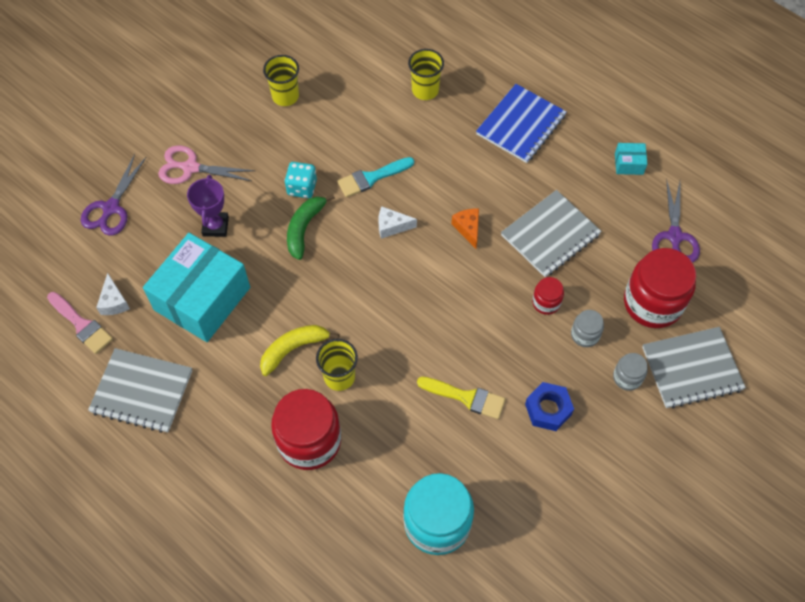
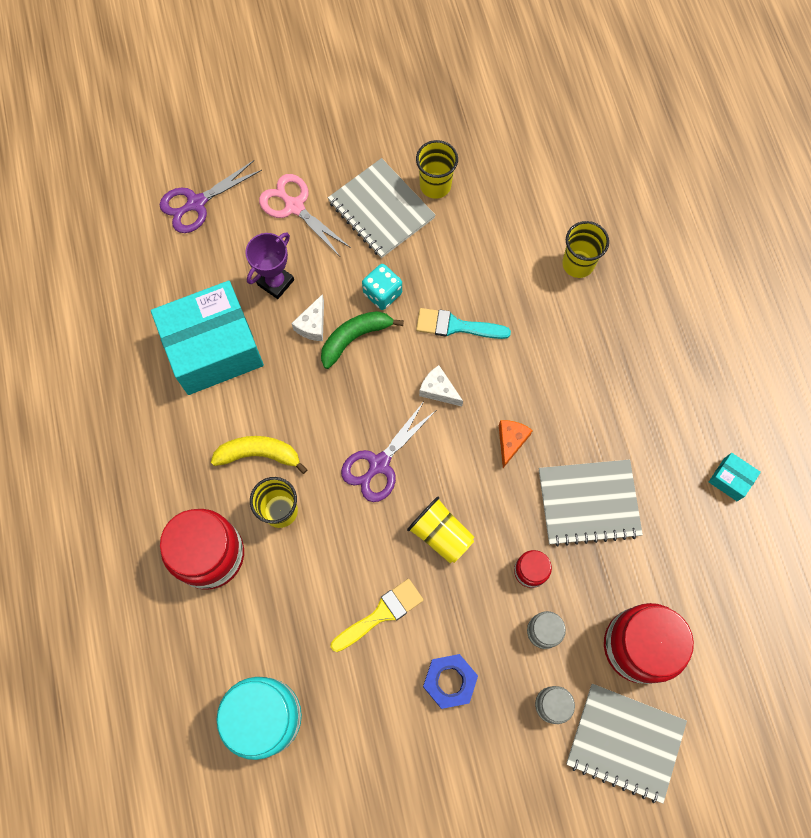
camera: 35 degrees right, 10 degrees up
pink brush [47,292,113,354] -> none
grey notebook [88,348,192,433] -> grey notebook moved to [328,158,436,258]
white cheese [96,273,130,315] -> white cheese moved to [291,294,324,341]
yellow brush [417,377,506,419] -> yellow brush turned 90 degrees counterclockwise [331,579,424,652]
blue notebook [476,84,566,163] -> none
purple scissors [652,179,700,262] -> purple scissors moved to [341,403,435,502]
none -> yellow cup [407,497,474,563]

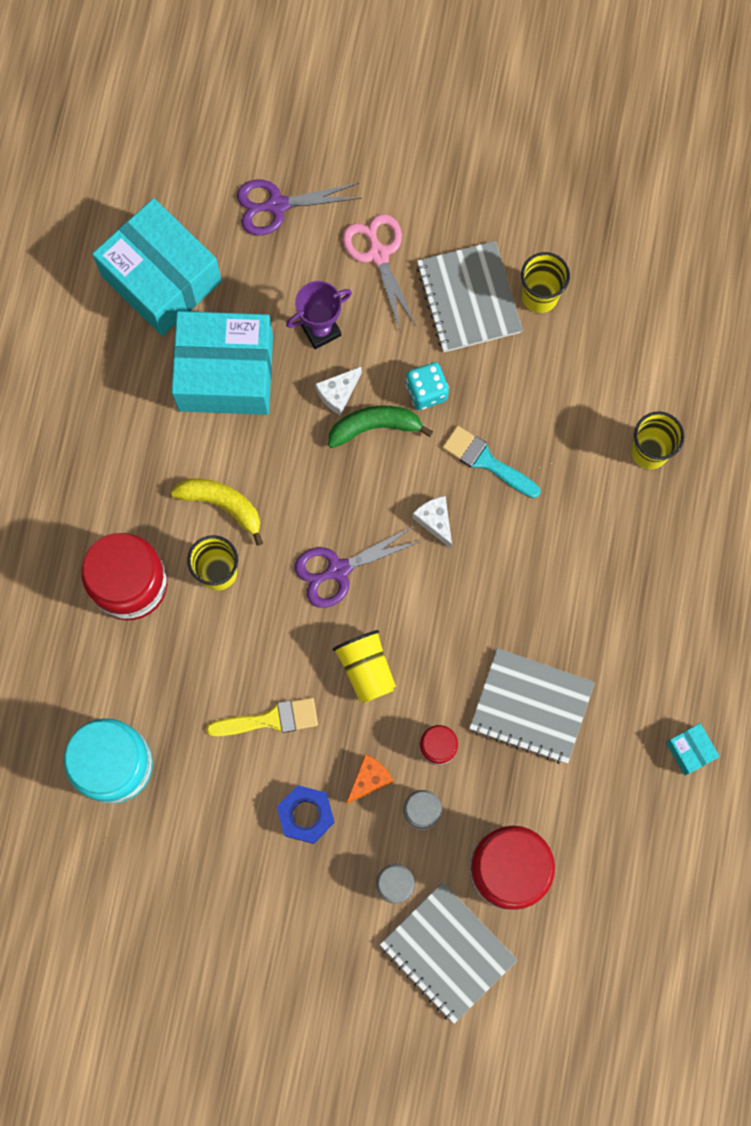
camera: 25 degrees right, 5 degrees up
orange cheese [499,420,533,468] -> orange cheese moved to [346,754,394,804]
none -> turquoise box [92,198,222,336]

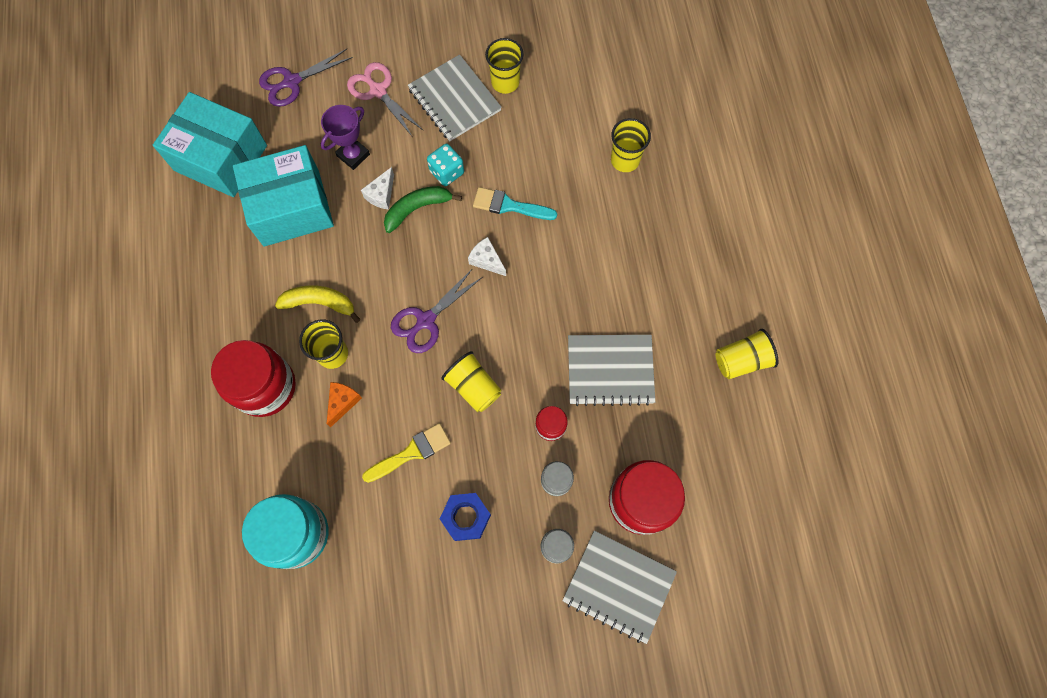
camera: 20 degrees left, 5 degrees down
orange cheese [346,754,394,804] -> orange cheese moved to [327,382,362,427]
turquoise box [666,723,720,775] -> yellow cup [716,329,779,379]

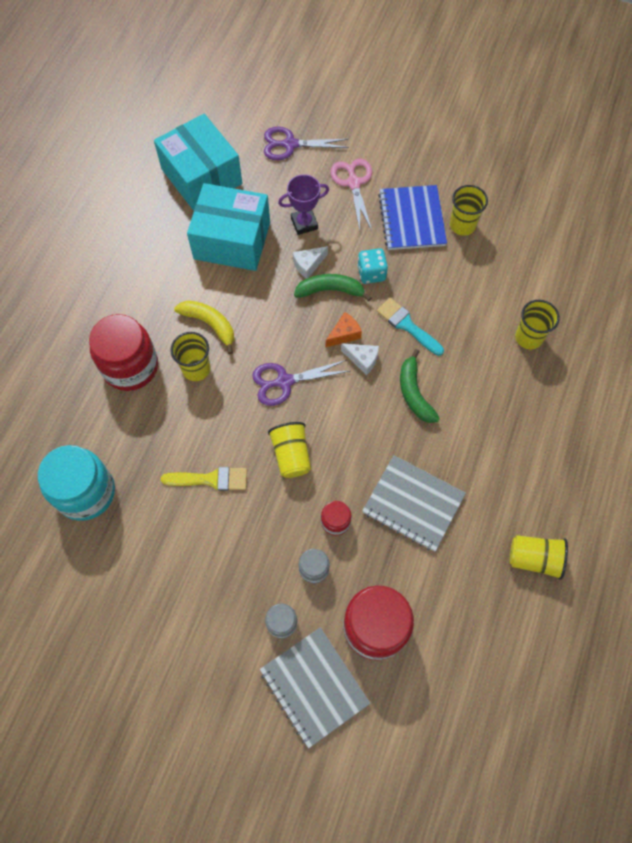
camera: 30 degrees right, 5 degrees down
orange cheese [327,382,362,427] -> orange cheese moved to [326,312,362,347]
grey notebook [408,54,502,141] -> blue notebook [378,185,447,250]
blue nut [440,493,491,541] -> none
white cheese [468,237,506,276] -> white cheese turned 135 degrees clockwise [341,343,379,375]
none -> green banana [400,349,440,423]

